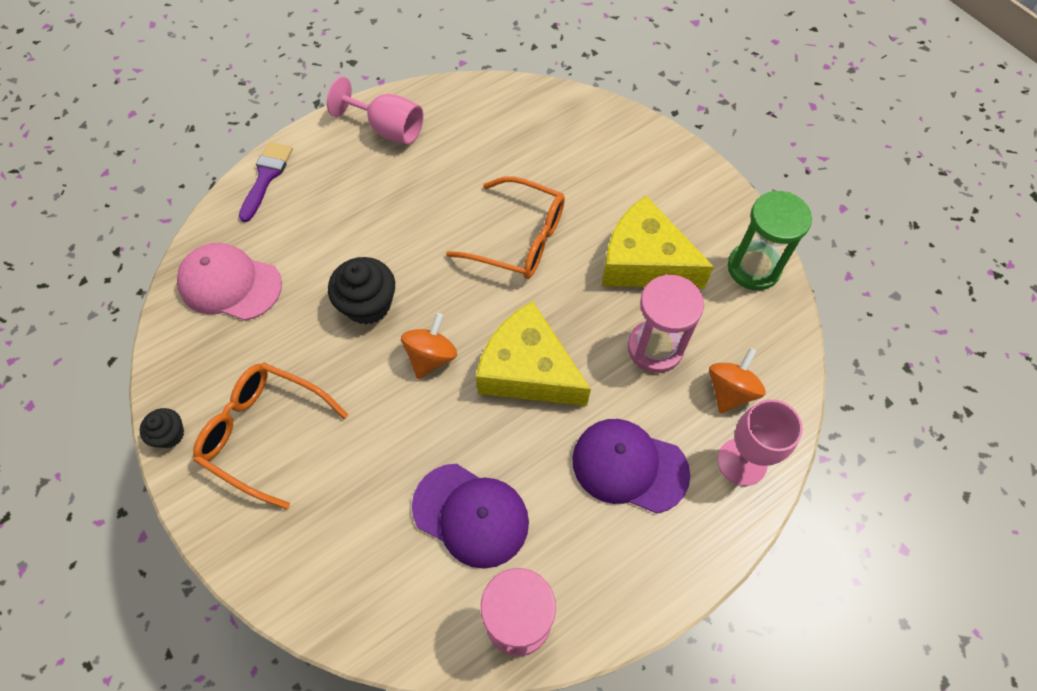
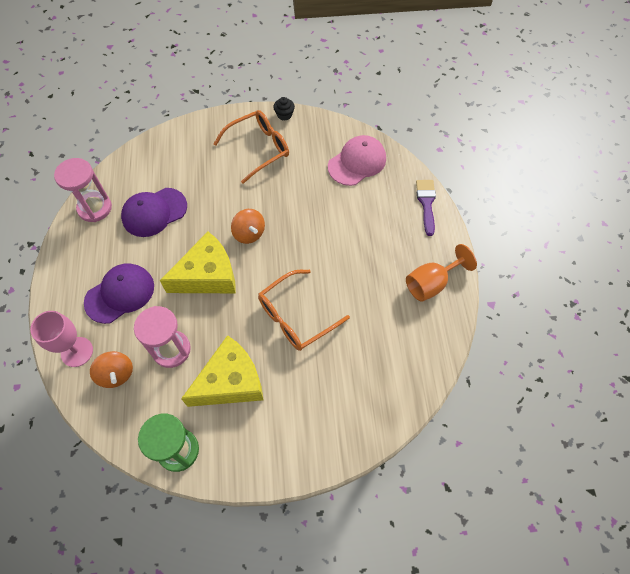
camera: 120 degrees right, 0 degrees up
purple brush [239,142,293,222] -> purple brush turned 135 degrees counterclockwise [416,180,436,236]
pink goblet [327,77,424,145] -> orange goblet [406,244,477,302]
black cupcake [328,257,395,324] -> none

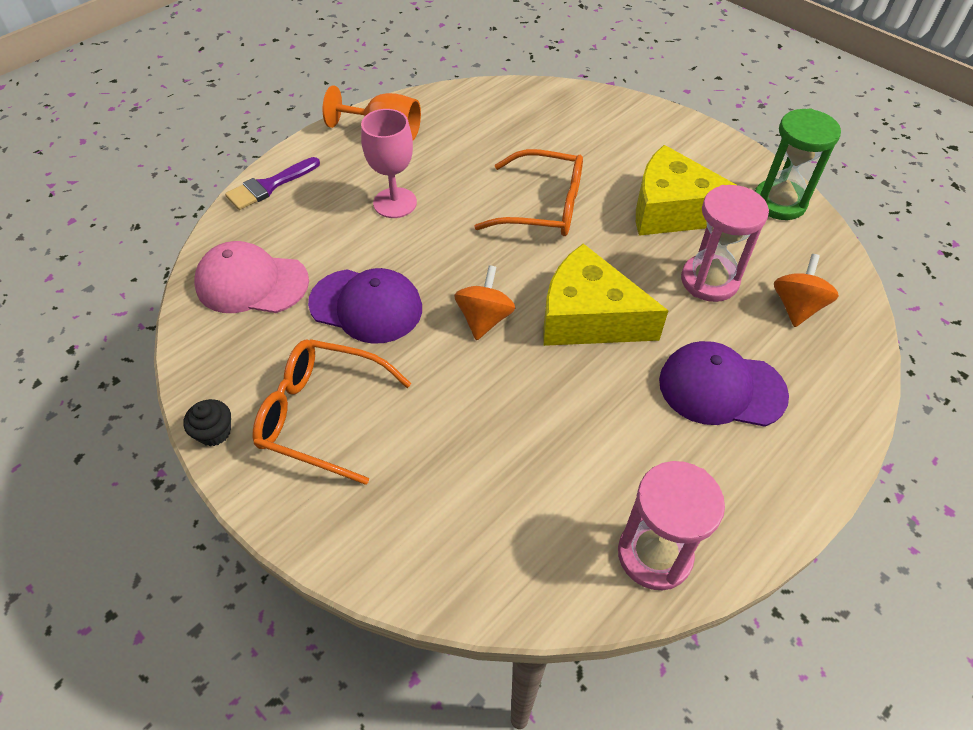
camera: 130 degrees left, 10 degrees down
pink goblet [30,311,93,367] -> pink goblet moved to [361,109,417,218]
purple cap [121,188,187,237] -> purple cap moved to [308,268,422,344]

